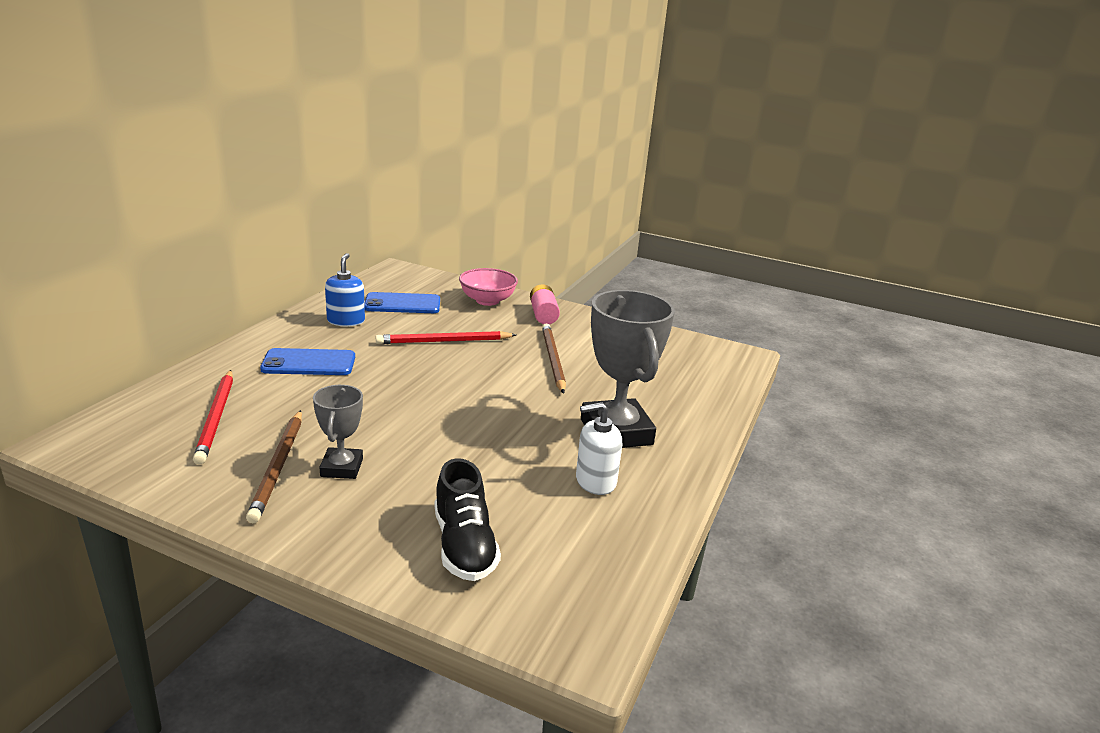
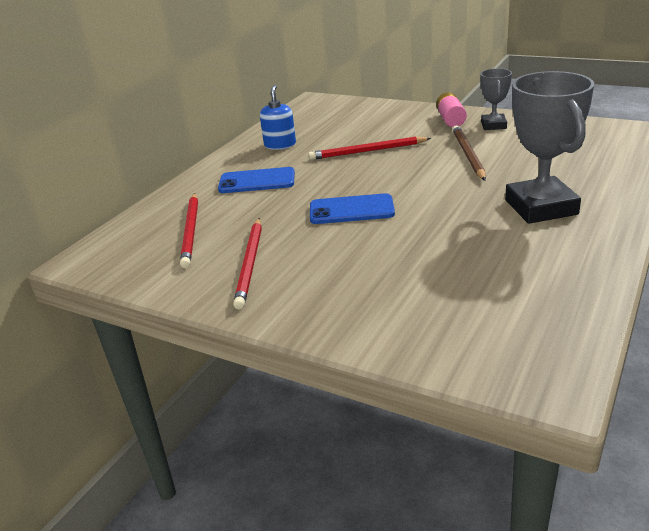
camera: 10 degrees right, 5 degrees up
brown pencil [246,410,302,523] -> red pencil [233,218,262,310]
grey trophy [313,385,363,479] -> grey trophy moved to [480,68,512,130]
blue phone [365,292,440,313] -> blue phone moved to [310,193,395,224]
black shoe [435,458,501,581] -> none
pink bowl [459,268,518,306] -> none
white soap dispenser [576,402,622,495] -> none

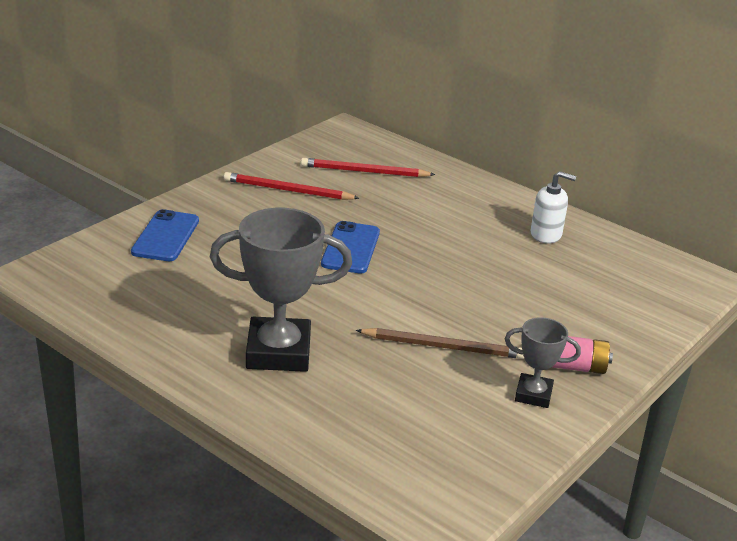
camera: 95 degrees right, 0 degrees up
blue phone [218,167,295,193] -> blue phone moved to [131,209,199,261]
blue soap dispenser [260,85,296,150] -> white soap dispenser [531,171,576,244]
red pencil [309,136,431,160] -> none

